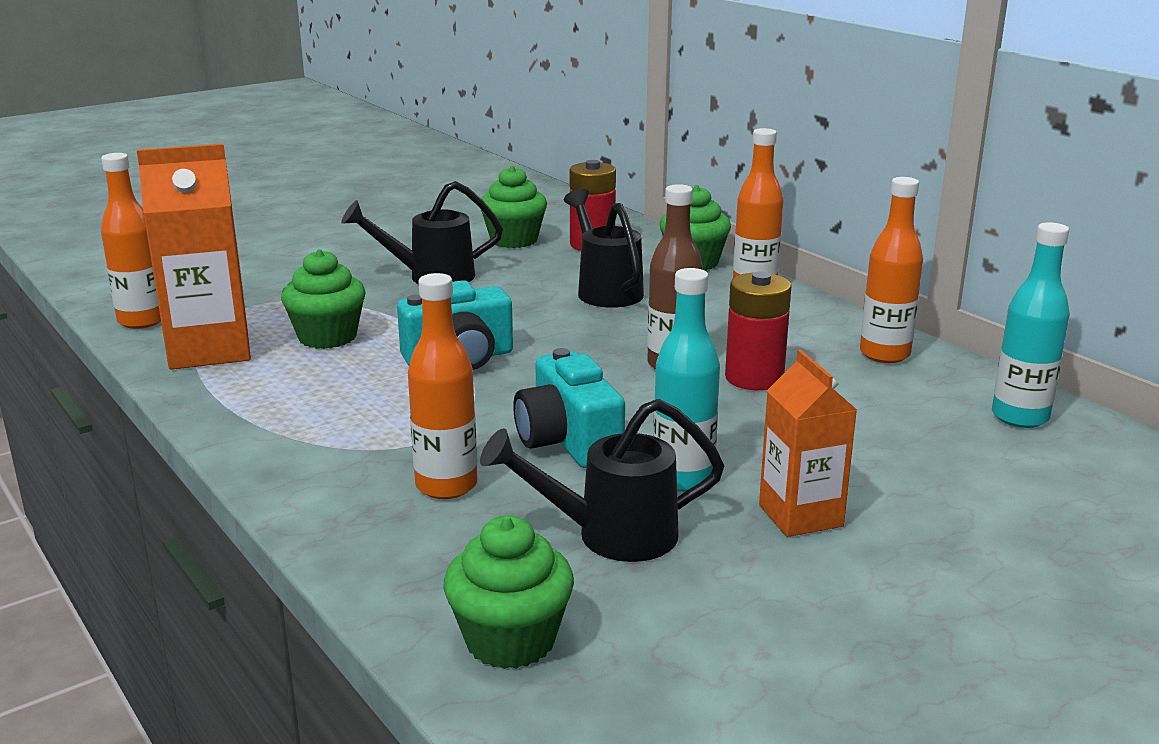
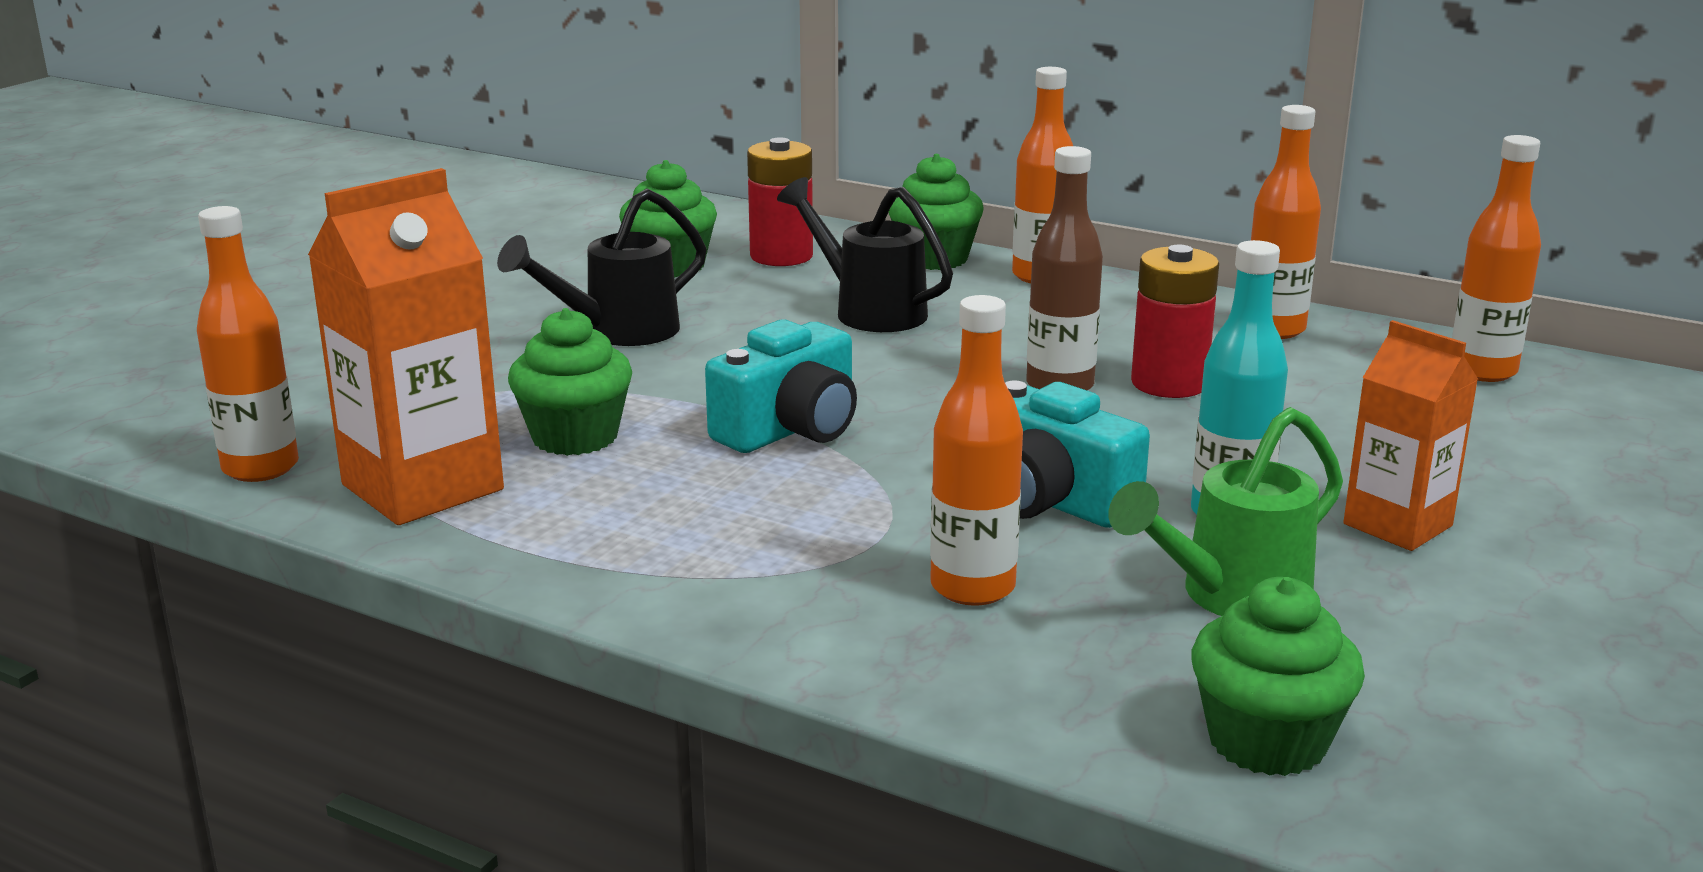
camera: 25 degrees left, 0 degrees up
black watering can [480,399,724,562] -> green watering can [1108,407,1343,616]
turquoise bottle [992,222,1070,428] -> orange bottle [1452,135,1541,382]

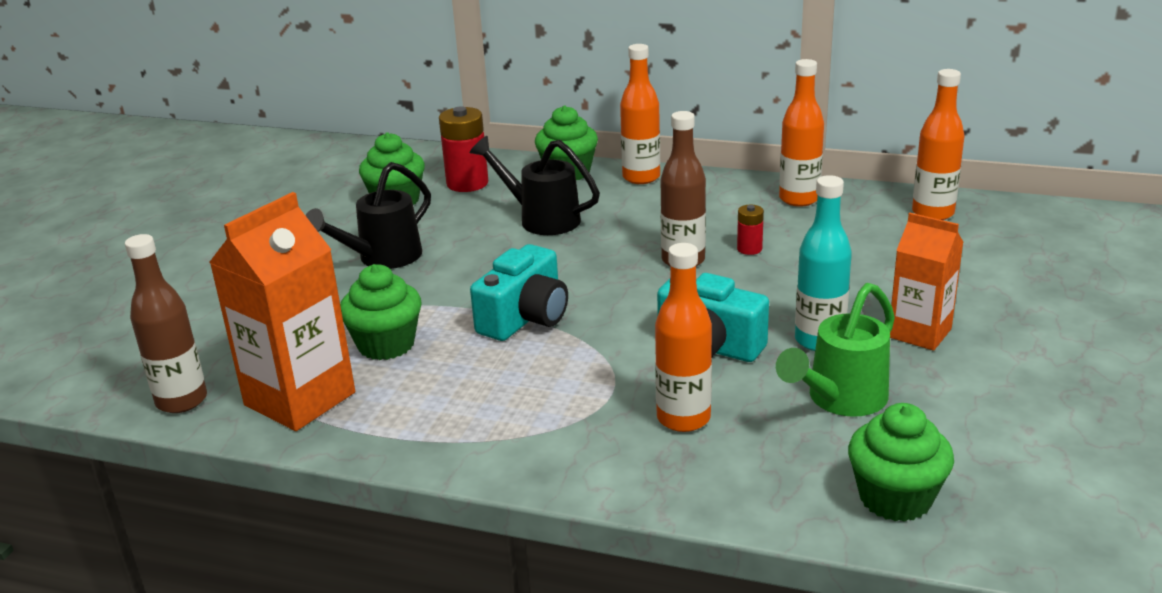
camera: 10 degrees left, 5 degrees up
orange bottle [197,206,299,482] -> brown bottle [125,234,207,413]
red battery [1131,245,1219,398] -> red battery [737,205,764,255], size x0.52

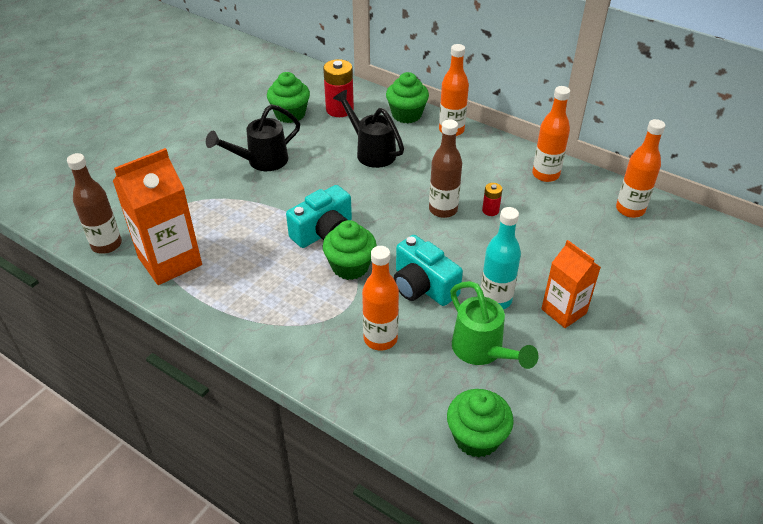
camera: 15 degrees right, 15 degrees up
green cupcake [340,264,422,360] -> green cupcake moved to [323,220,377,280]
green watering can [776,283,895,417] -> green watering can turned 90 degrees counterclockwise [450,281,539,369]

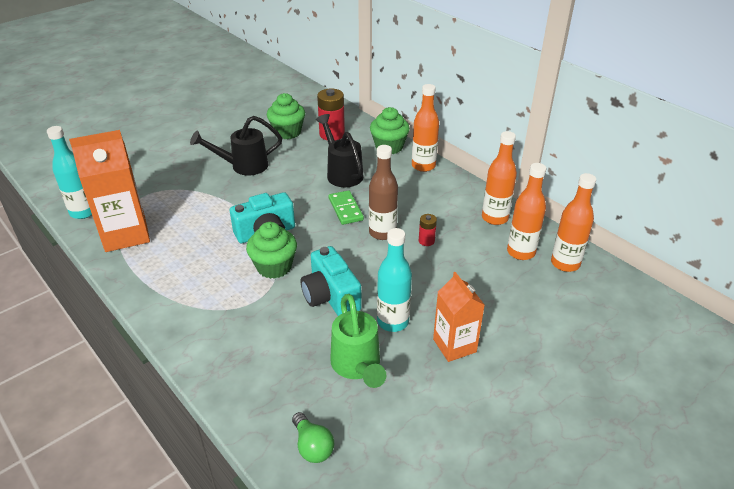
camera: 15 degrees right, 5 degrees down
brown bottle [67,153,122,254] -> turquoise bottle [47,126,92,219]
orange bottle [362,246,399,350] -> orange bottle moved to [507,163,546,260]
green cupcake [447,389,514,458] -> green light bulb [292,412,334,463]
none -> green domino [328,190,364,225]

